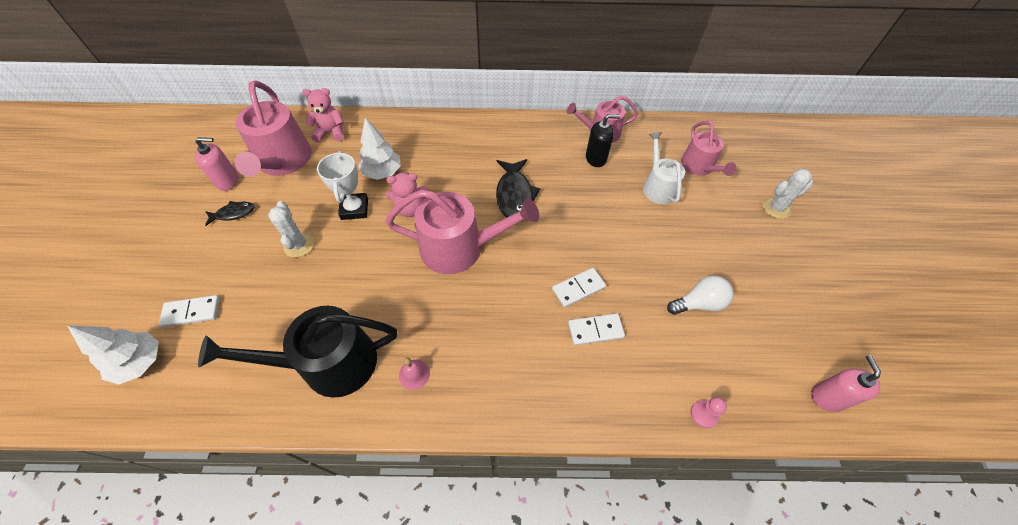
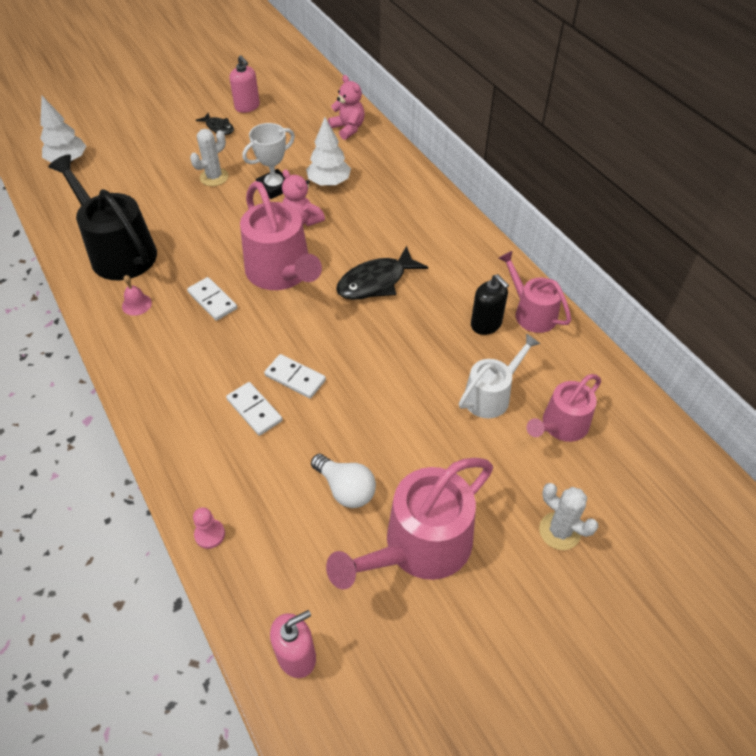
camera: 60 degrees right, 5 degrees down
white domino [159,295,220,327] -> white domino moved to [187,277,237,321]
pink watering can [234,80,312,177] -> pink watering can moved to [326,458,493,590]

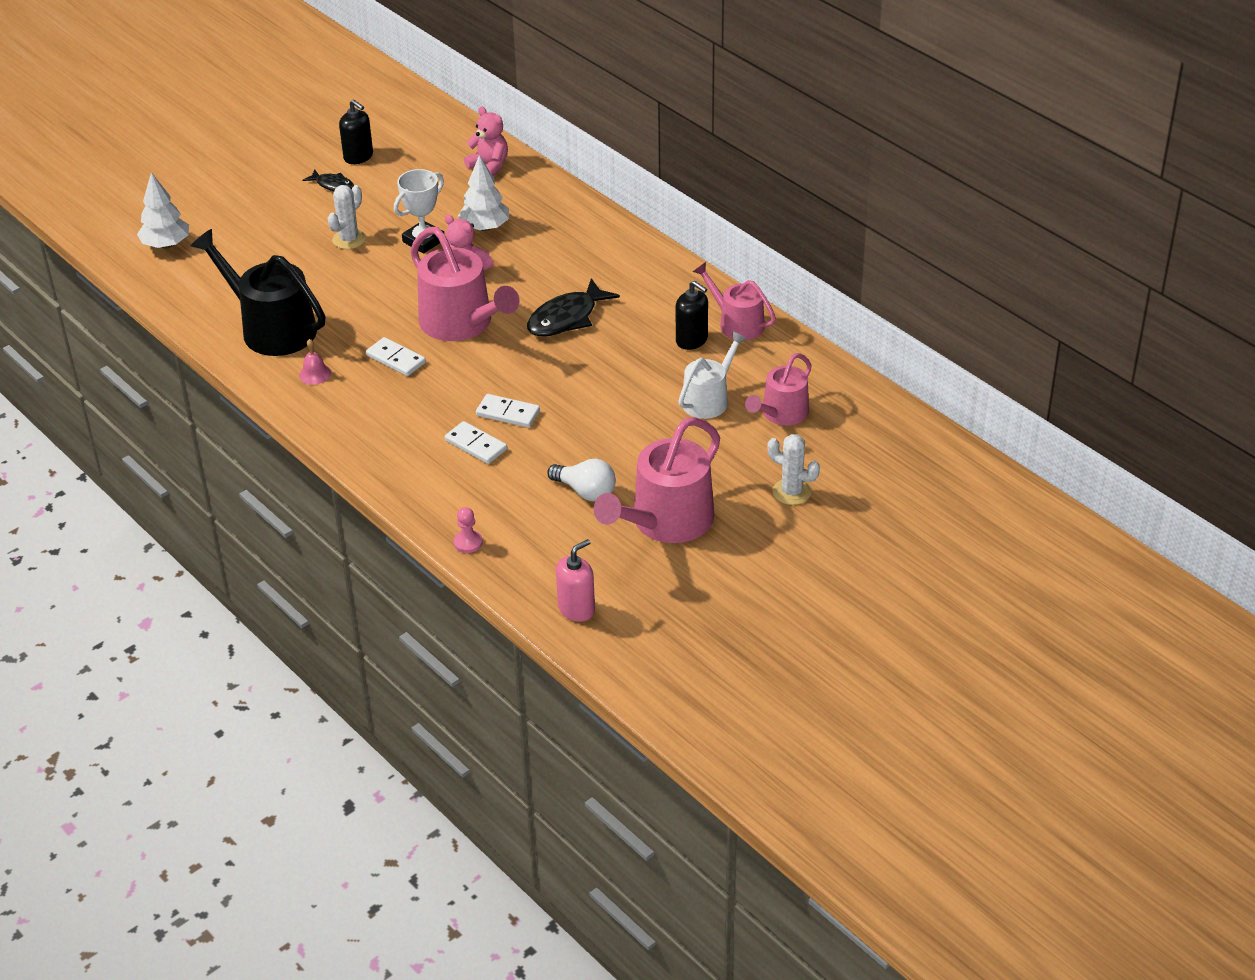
camera: 10 degrees left, 10 degrees down
pink soap dispenser [229,55,260,113] -> black soap dispenser [339,99,373,164]

